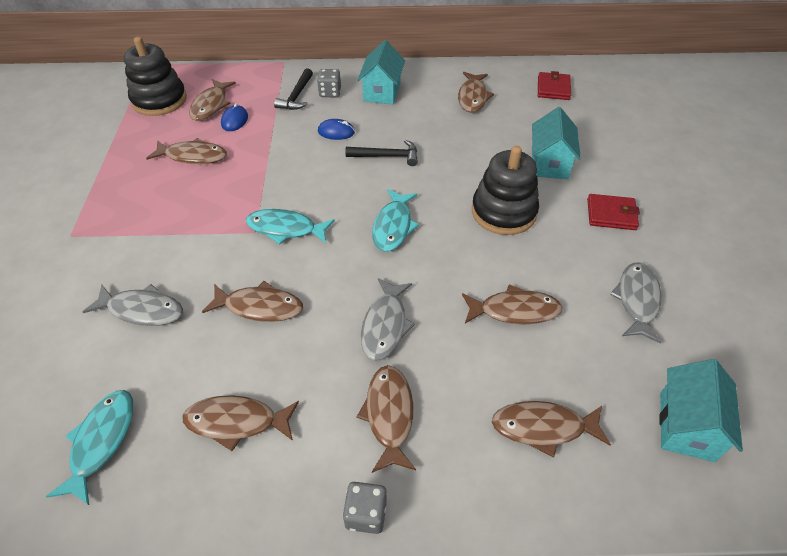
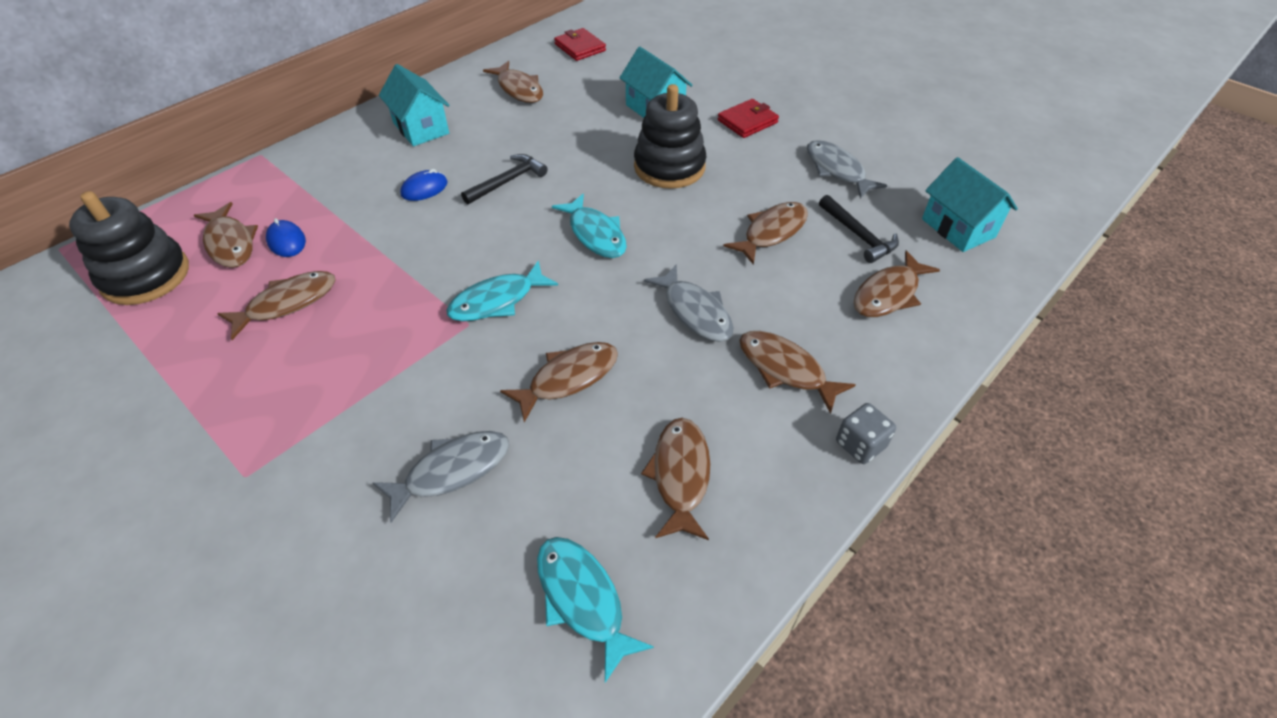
camera: 45 degrees left, 0 degrees up
brown fish [182,395,299,451] -> brown fish turned 135 degrees clockwise [641,418,710,540]
black hammer [274,68,313,110] -> black hammer moved to [819,195,899,263]
grey dice [317,69,341,97] -> none

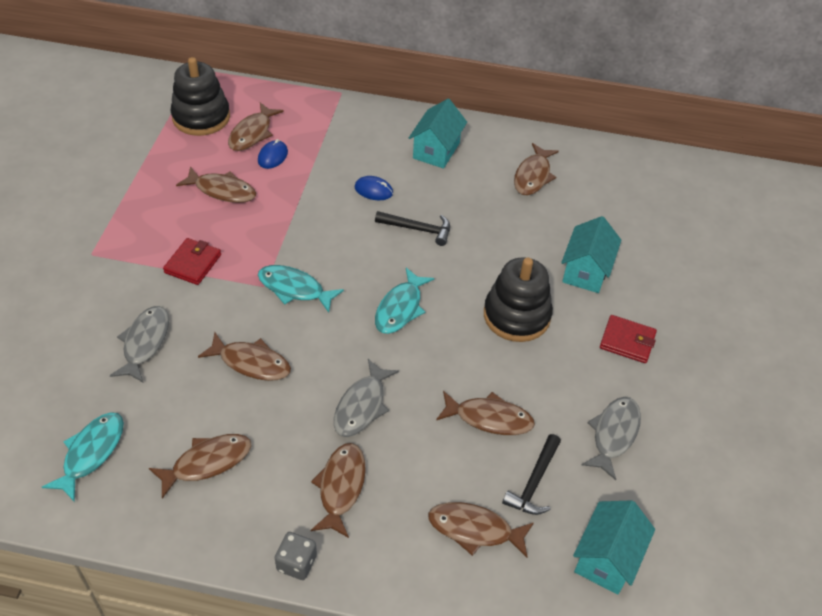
camera: 55 degrees right, 0 degrees up
grey fish [373,431,509,523] -> grey fish turned 105 degrees counterclockwise [110,306,169,383]
red wallet [554,28,606,61] -> red wallet moved to [163,238,221,285]

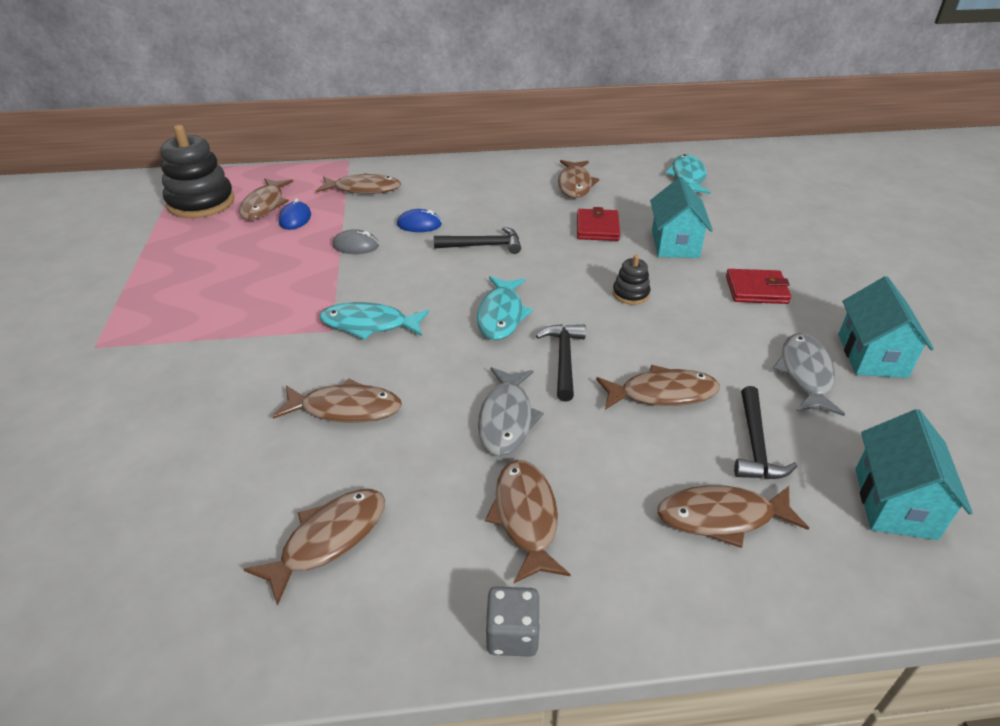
camera: 15 degrees left, 10 degrees down
turquoise fish [42,412,124,502] -> turquoise fish moved to [666,154,710,194]
grey fish [110,306,169,383] -> none
red wallet [163,238,221,285] -> red wallet moved to [577,207,620,241]
brown fish [176,166,256,203] -> brown fish moved to [316,173,401,194]
turquoise house [409,99,467,168] -> turquoise house moved to [839,276,934,378]
black stacking toy [484,257,553,342] -> black stacking toy [613,255,651,305], size x0.47
none -> grey mouse [332,229,379,254]
none -> black hammer [536,324,586,402]

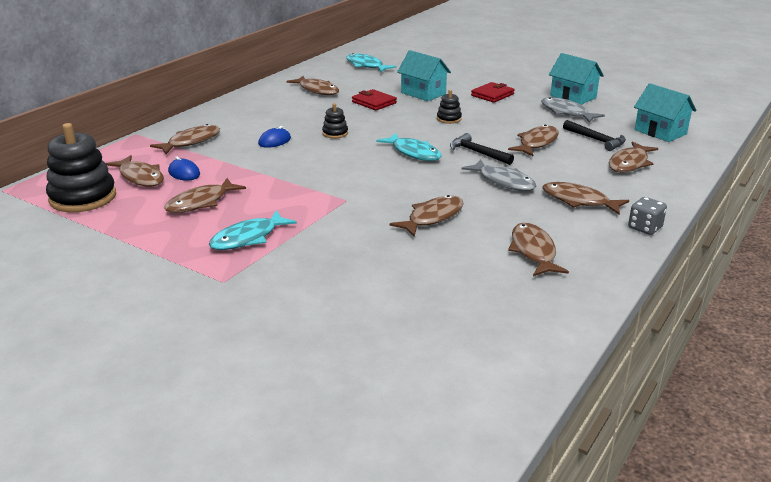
camera: 50 degrees left, 10 degrees down
turquoise fish [320,302,429,340] -> turquoise fish moved to [209,210,297,250]
grey mouse [332,229,379,254] -> none
black hammer [434,227,521,254] -> black stacking toy [322,103,348,138]
none -> brown fish [164,178,246,213]

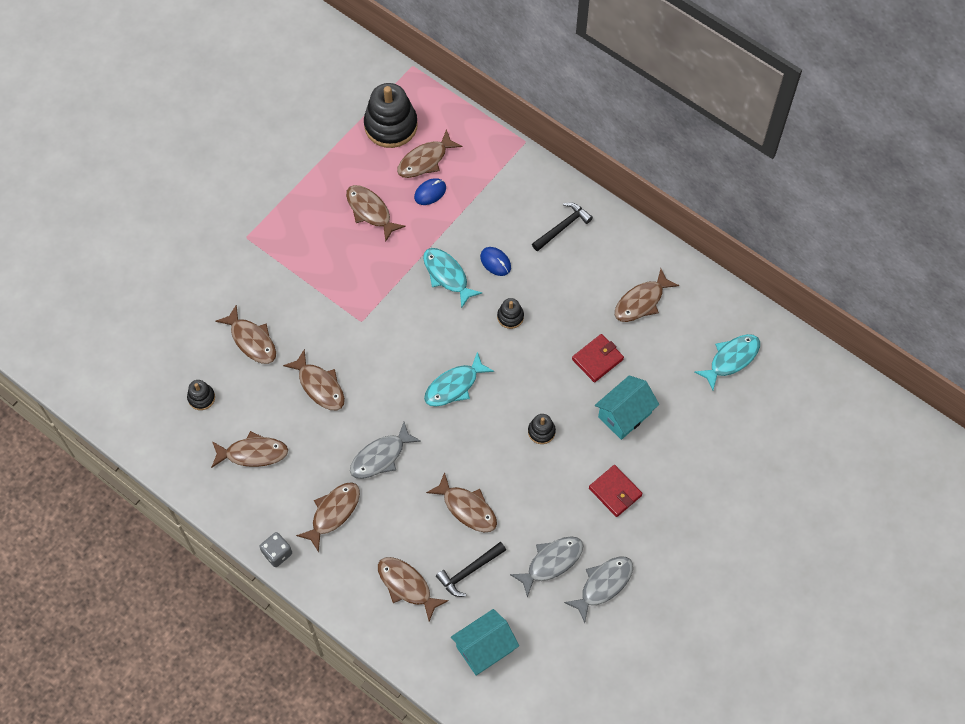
camera: 95 degrees right, 35 degrees up
brown fish [150,124,220,154] -> brown fish moved to [215,305,276,364]
turquoise fish [209,210,297,250] -> turquoise fish moved to [423,248,482,309]
black hammer [450,133,514,165] -> black hammer moved to [532,202,593,251]
turquoise house [549,53,604,105] -> grey fish [564,557,633,623]
none -> black stacking toy [187,380,215,410]

